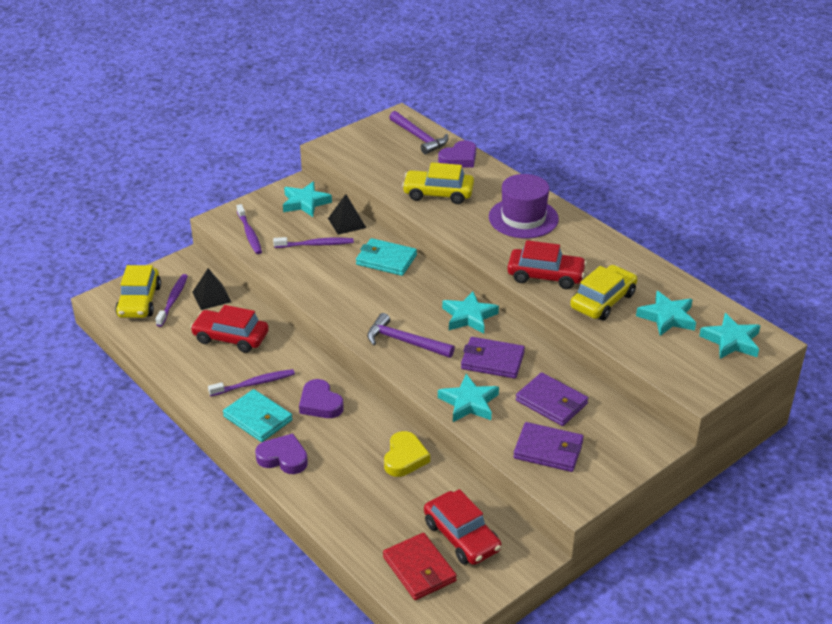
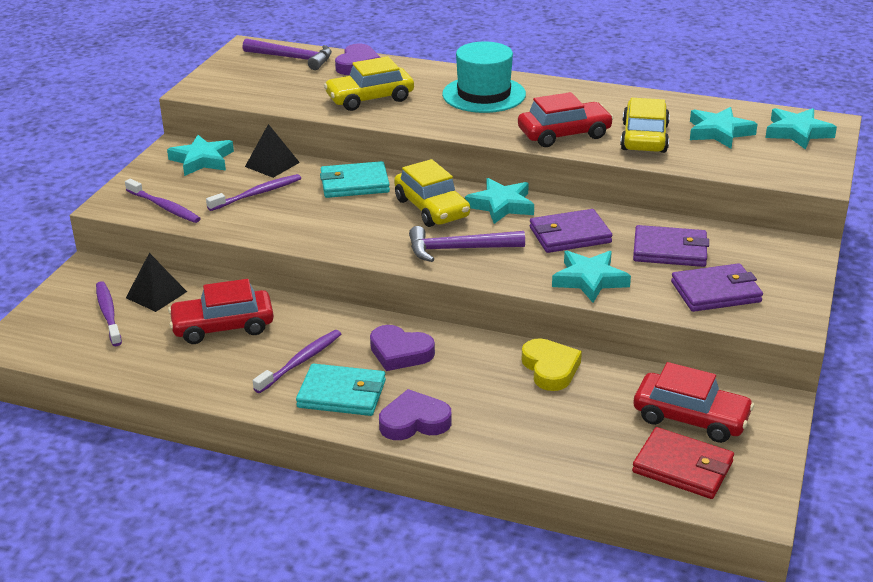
camera: 30 degrees left, 5 degrees down
yellow car [115,265,161,318] -> yellow car moved to [394,159,470,227]
purple hat [489,174,559,238] -> turquoise hat [442,41,526,113]

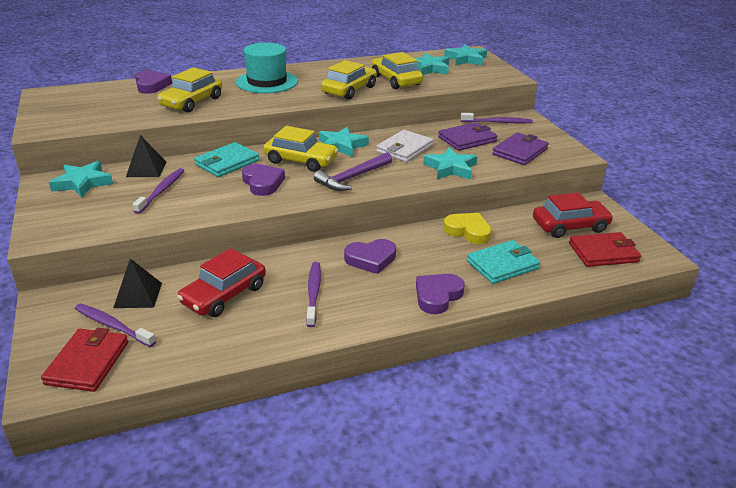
camera: 40 degrees left, 0 degrees up
purple toothbrush [125,179,201,223] -> purple toothbrush moved to [461,113,533,123]
purple hammer [242,38,332,70] -> none
turquoise wallet [296,363,386,416] -> turquoise wallet moved to [467,240,540,284]
red car [518,92,614,147] -> yellow car [321,60,377,100]
purple wallet [530,209,612,253] -> white wallet [376,130,433,162]
none -> red wallet [41,328,128,392]
none -> purple heart [242,164,285,196]

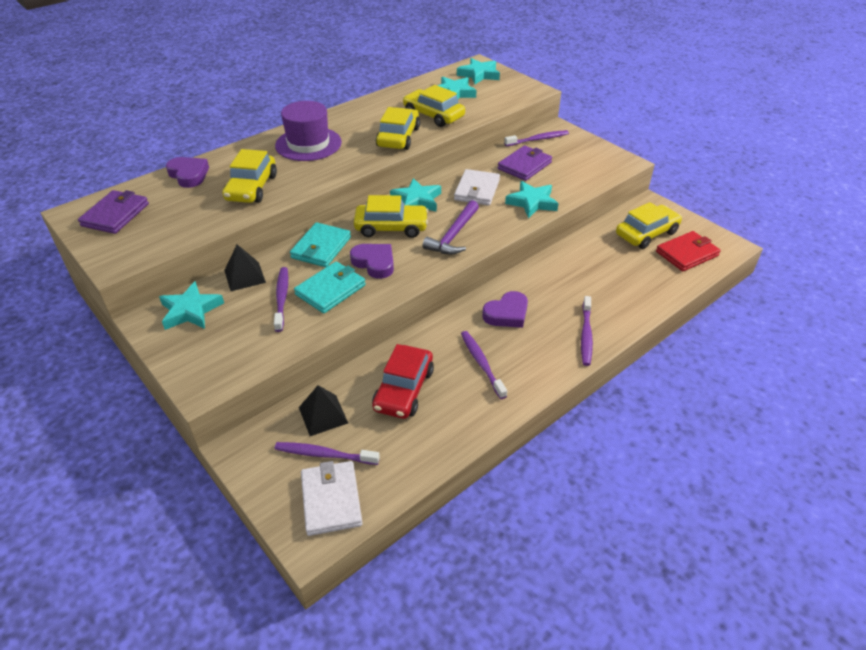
camera: 20 degrees left, 10 degrees up
red wallet [41,328,128,392] -> white wallet [301,461,363,536]
turquoise hat [236,43,298,93] -> purple hat [275,101,342,161]
purple heart [416,274,465,314] -> purple toothbrush [581,296,593,366]
yellow heart [443,213,492,244] -> none
turquoise wallet [467,240,540,284] -> turquoise wallet moved to [294,261,366,313]
purple wallet [492,133,549,165] -> purple wallet moved to [78,190,149,234]
red car [533,192,614,238] -> yellow car [616,202,682,249]

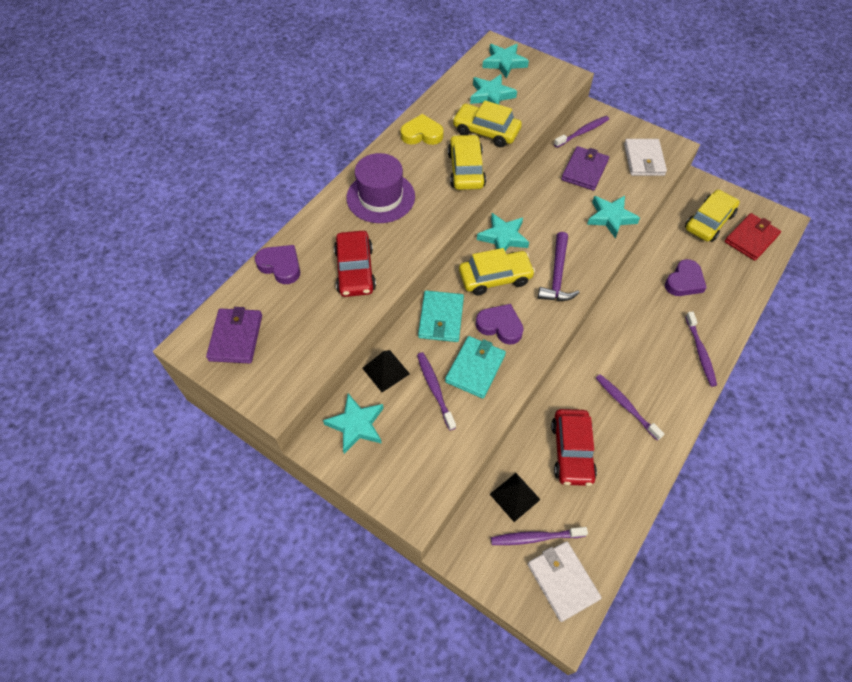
camera: 15 degrees left, 15 degrees up
yellow car [222,149,277,203] -> red car [334,231,376,297]
white wallet [454,169,500,206] -> white wallet moved to [624,139,667,176]
purple heart [482,291,528,328] -> purple heart moved to [665,259,707,296]
none -> yellow heart [400,114,444,145]

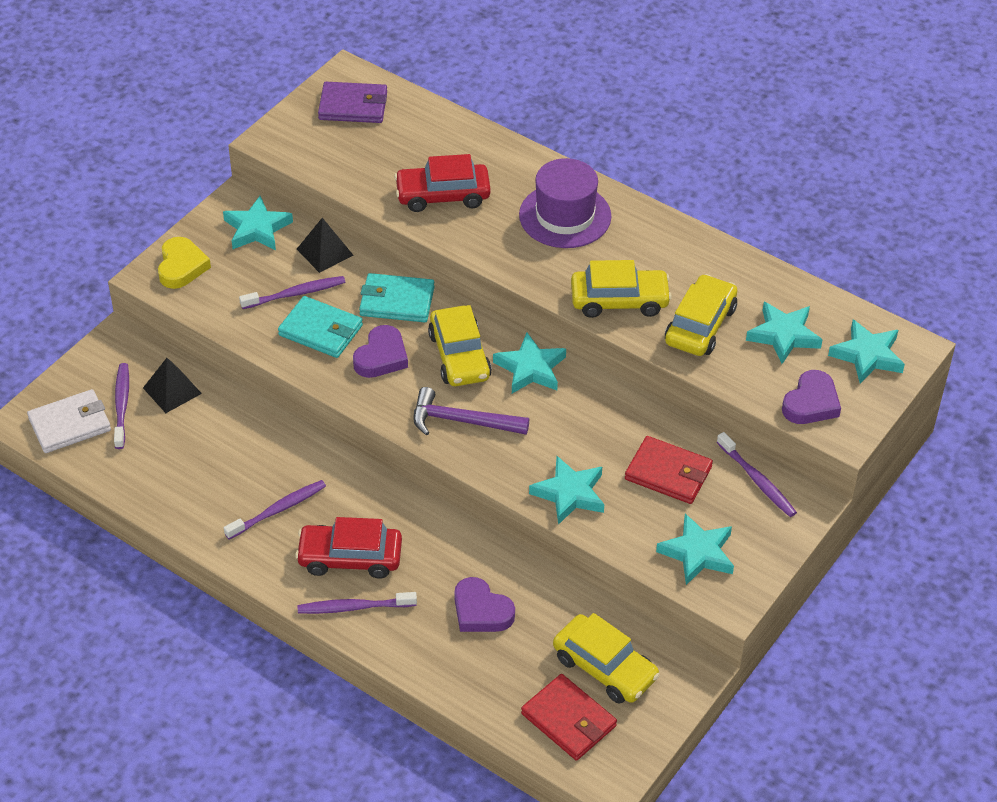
camera: 90 degrees right, 10 degrees down
purple heart [255,245,300,284] -> purple heart moved to [782,370,841,424]
yellow heart [400,114,444,145] -> yellow heart moved to [158,237,211,289]
red car [551,409,597,486] -> red car moved to [295,517,402,579]
purple wallet [561,146,609,191] -> red wallet [625,436,713,504]
white wallet [624,139,667,176] -> turquoise star [656,513,734,585]

